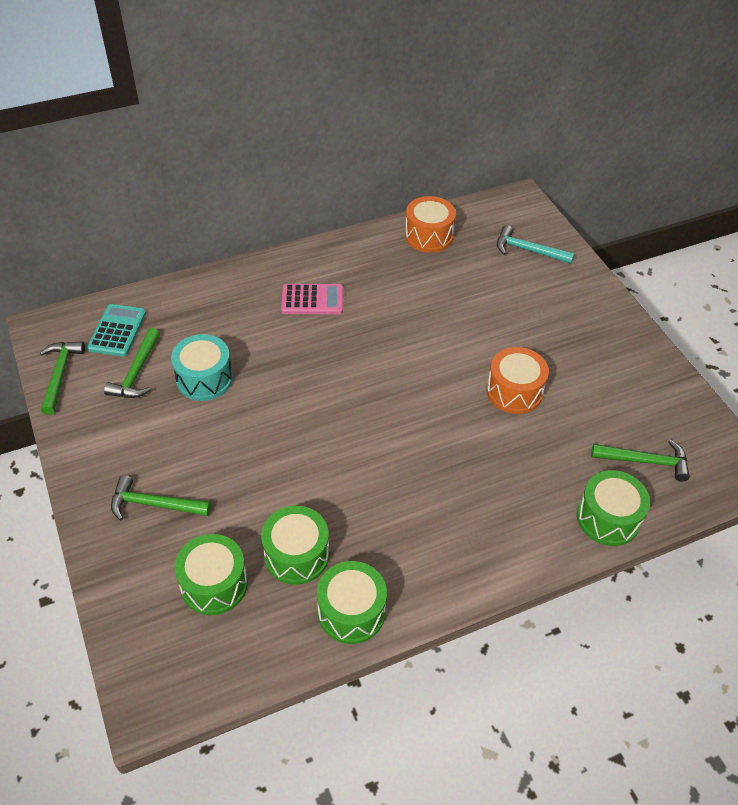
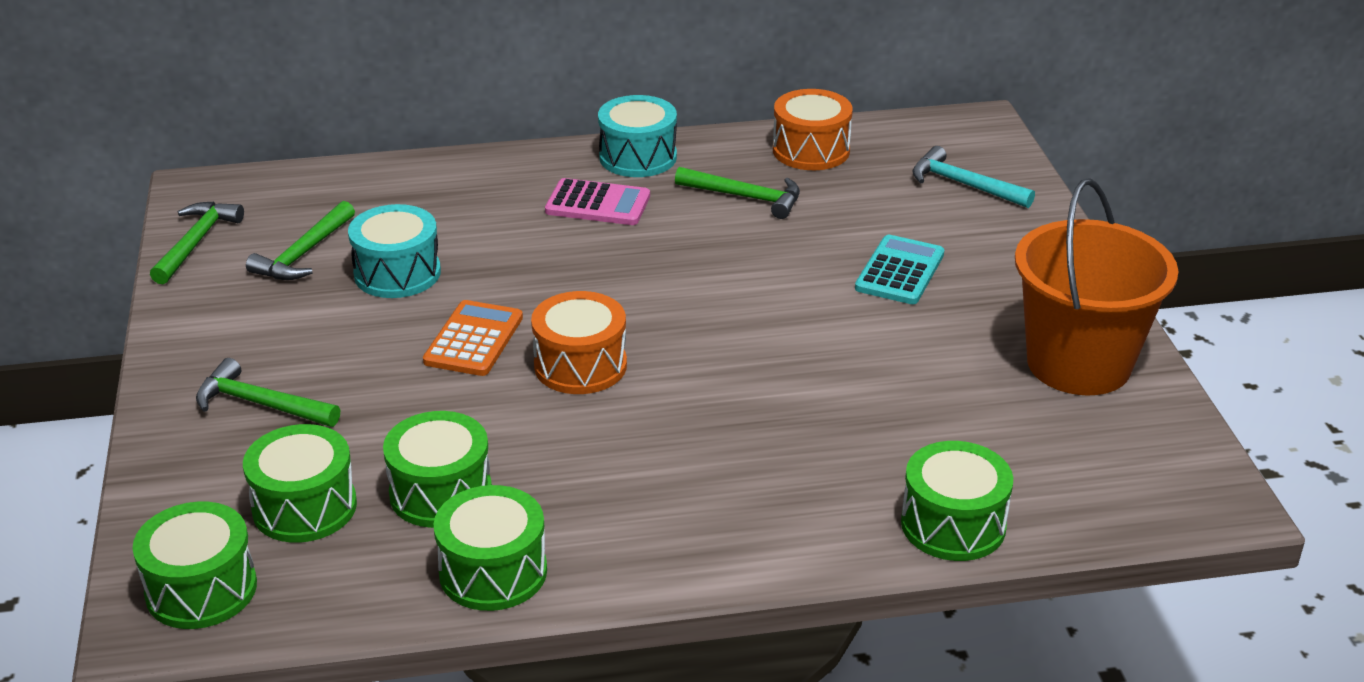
camera: 15 degrees right, 15 degrees down
turquoise calculator [87,304,146,357] -> turquoise calculator moved to [855,235,945,304]
orange drum [486,347,549,414] -> orange drum moved to [531,291,627,394]
green hammer [591,440,690,481] -> green hammer moved to [675,167,800,219]
none -> green drum [133,502,257,629]
none -> orange calculator [423,300,523,376]
none -> turquoise drum [598,95,677,177]
none -> orange bucket [1015,178,1178,395]

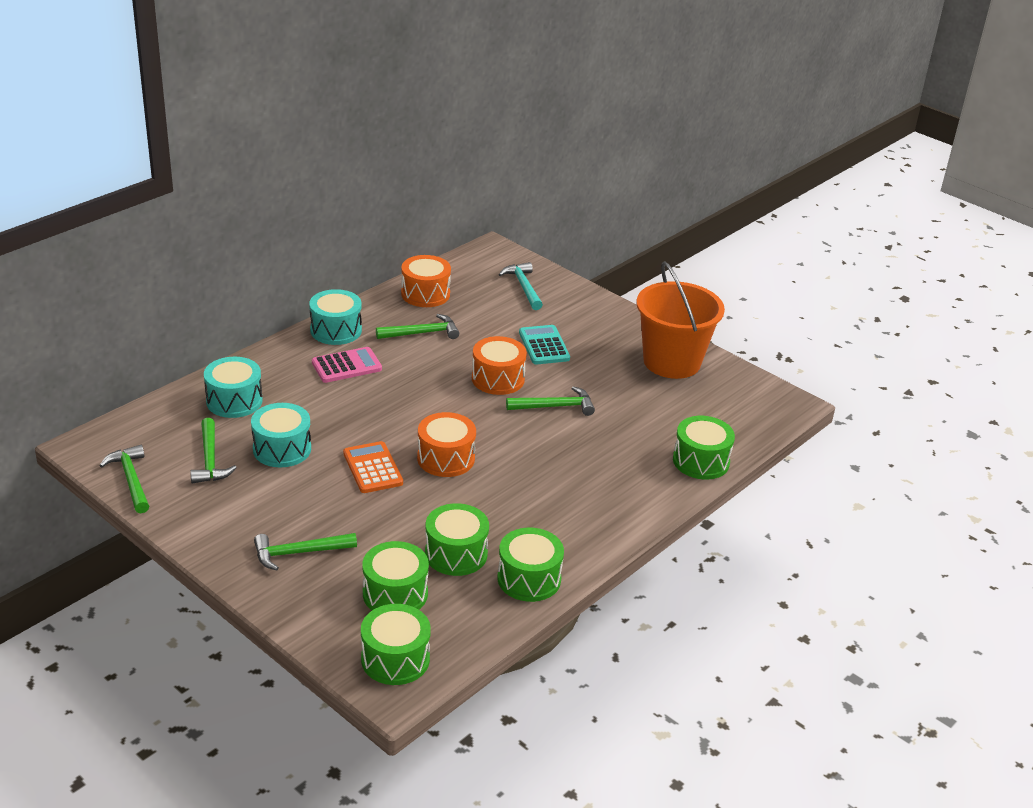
camera: 40 degrees left, 0 degrees up
turquoise hammer [912,146,1035,208] -> turquoise hammer turned 75 degrees clockwise [499,262,543,310]
none -> turquoise drum [204,357,263,418]
none -> orange drum [472,336,527,395]
none -> green hammer [506,386,595,416]

